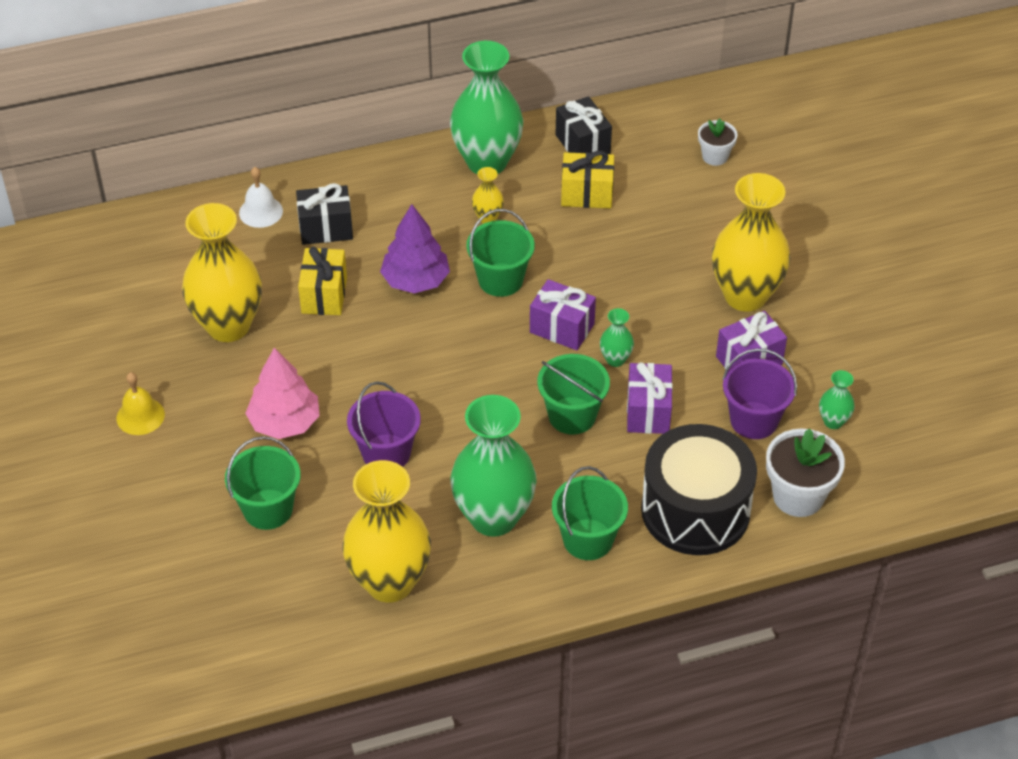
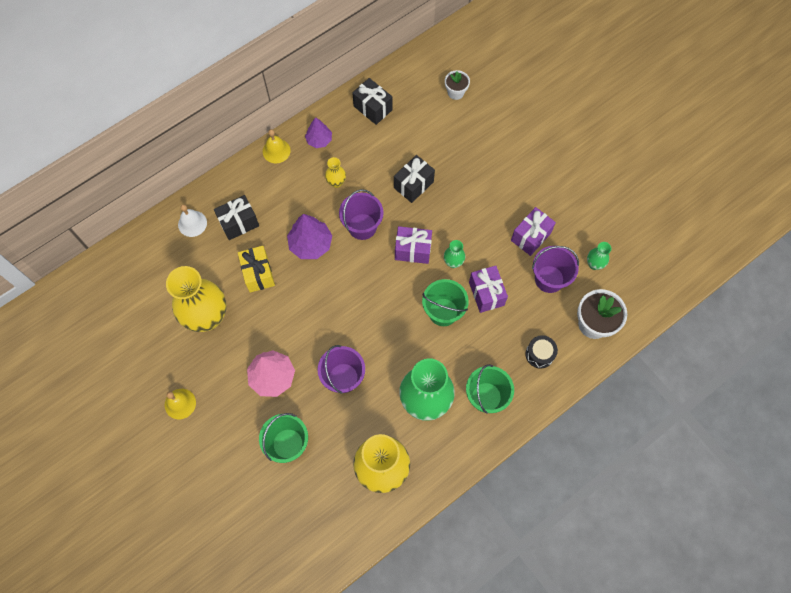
camera: 20 degrees left, 20 degrees up
green vase [450,41,523,174] -> purple tree [305,117,332,148]
green bucket [467,209,535,297] -> purple bucket [339,189,384,240]
yellow gift [561,151,614,208] -> none
black drum [641,424,757,555] -> black drum [525,335,558,368], size x0.43
yellow vase [712,173,791,312] -> none
none -> yellow bell [263,129,291,163]
none -> black gift [394,155,435,203]

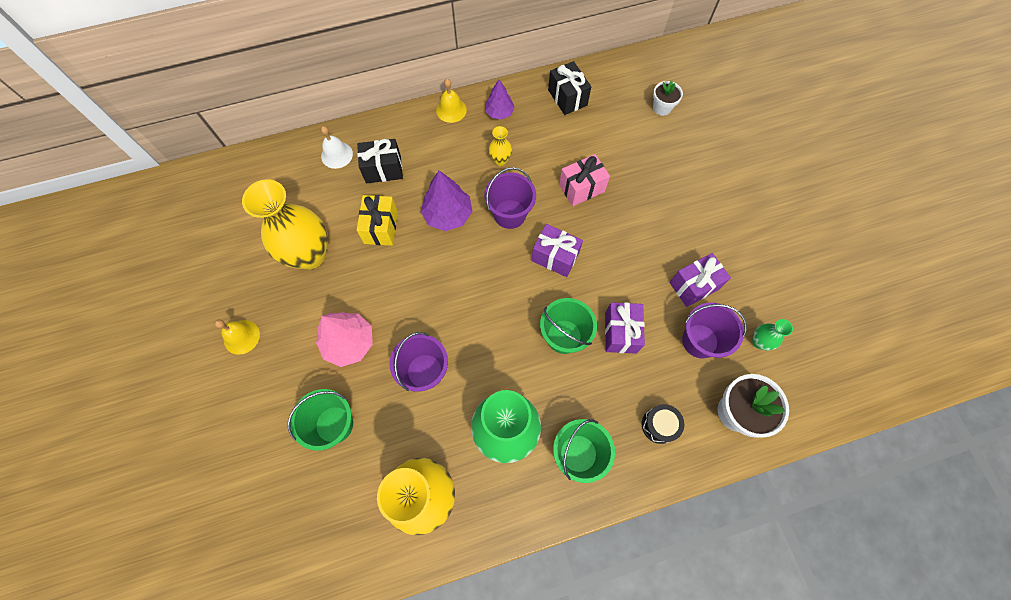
camera: 20 degrees right, 0 degrees up
black gift [394,155,435,203] -> pink gift [559,154,610,206]
green vase [444,240,465,268] -> none

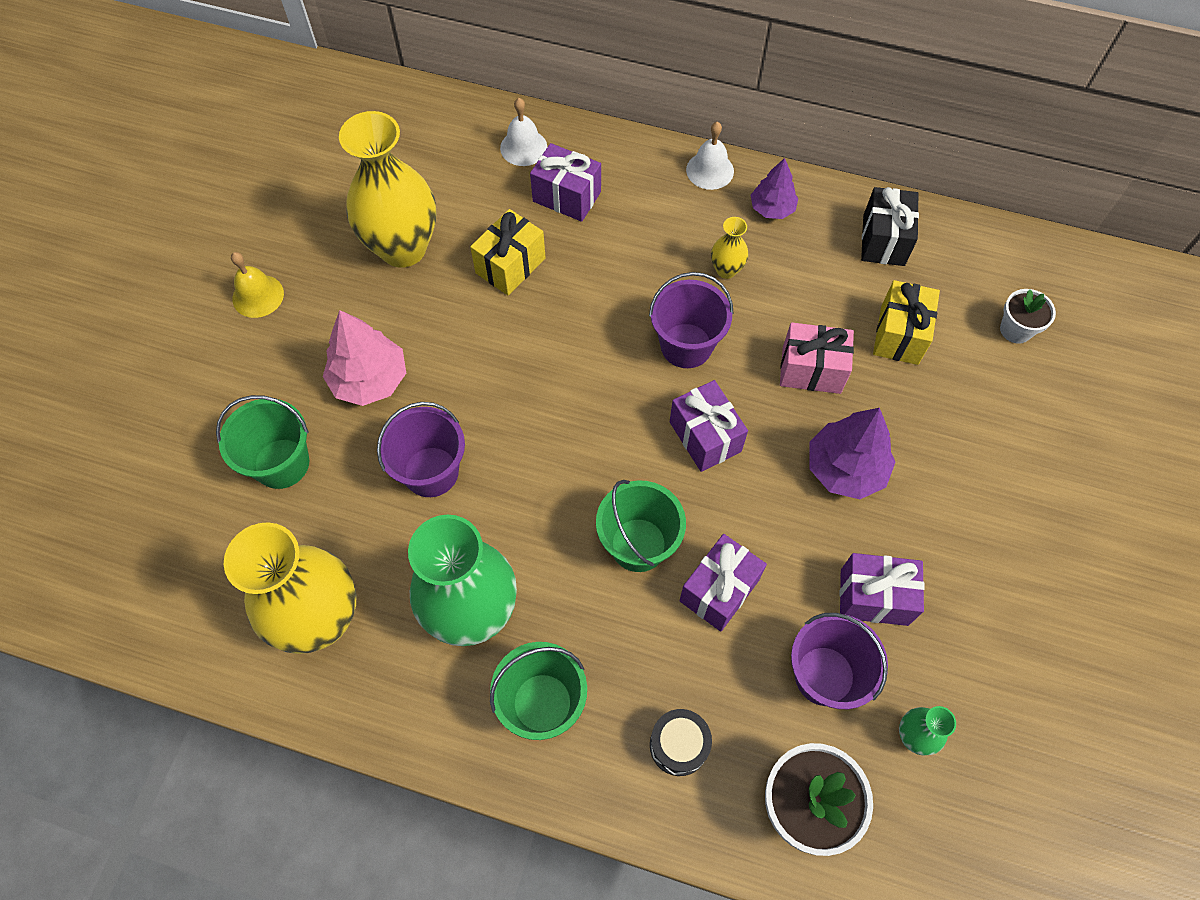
camera: 35 degrees right, 5 degrees down
black gift [357,139,403,183] -> purple gift [530,143,601,222]
purple tree [421,170,473,231] -> purple tree moved to [809,408,895,499]
yellow bell [436,79,467,123] -> white bell [686,122,734,190]
none -> yellow gift [873,280,940,365]

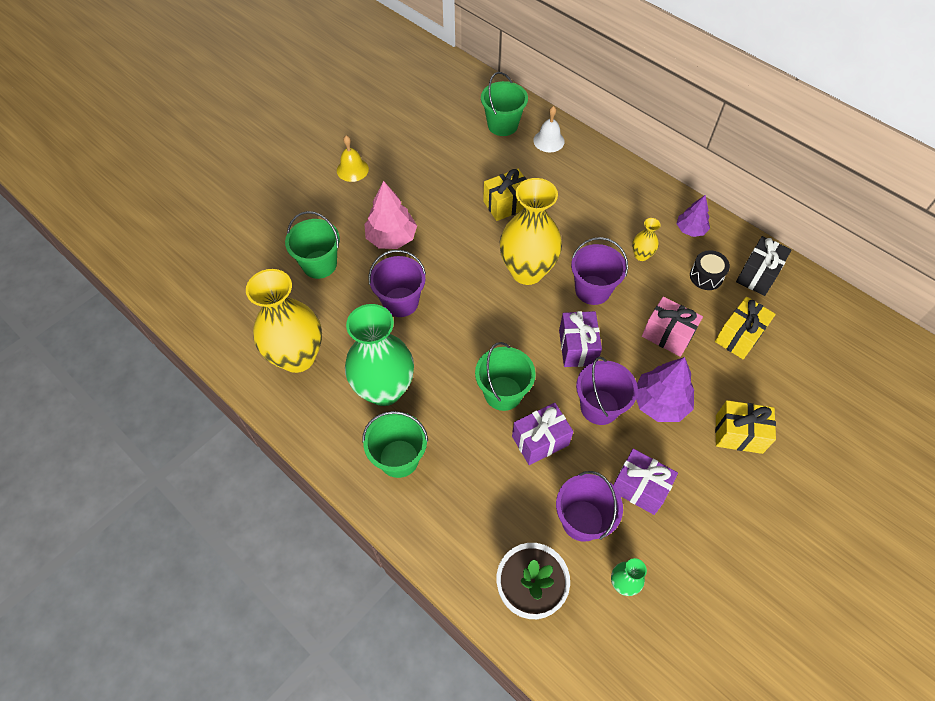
camera: 25 degrees right, 5 degrees down
yellow vase [339,111,436,268] -> yellow vase moved to [500,178,562,285]
purple gift [530,143,601,222] -> none
black drum [650,709,712,776] -> black drum moved to [690,250,730,290]
white bell [686,122,734,190] -> none
white flower pot [1000,289,1056,344] -> none
none -> green bucket [481,72,528,136]
none -> purple bucket [576,357,638,425]
none -> yellow gift [715,400,776,454]

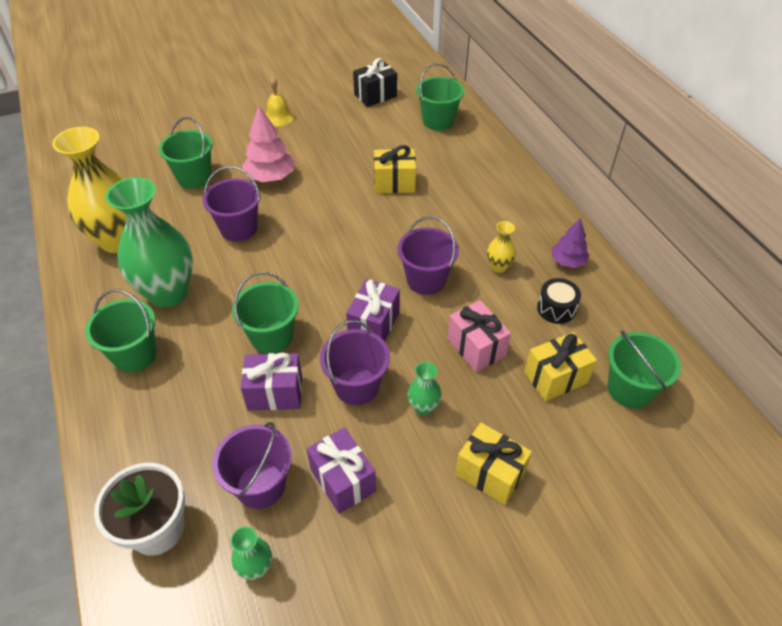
camera: 25 degrees right, 10 degrees down
yellow vase [500,178,562,285] -> none
white bell [533,106,565,152] -> none
purple tree [636,357,694,422] -> green vase [407,362,442,415]
black gift [736,236,791,296] -> black gift moved to [353,58,397,107]
none -> green bucket [607,330,681,408]

